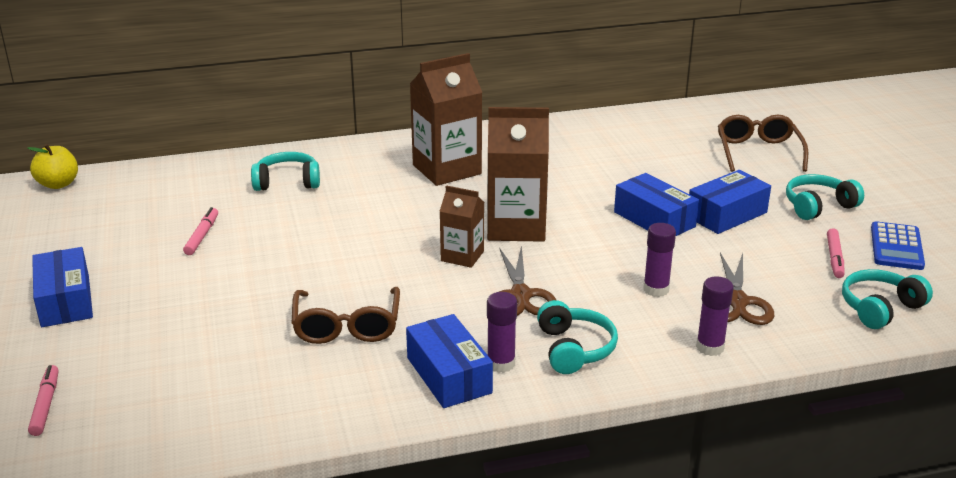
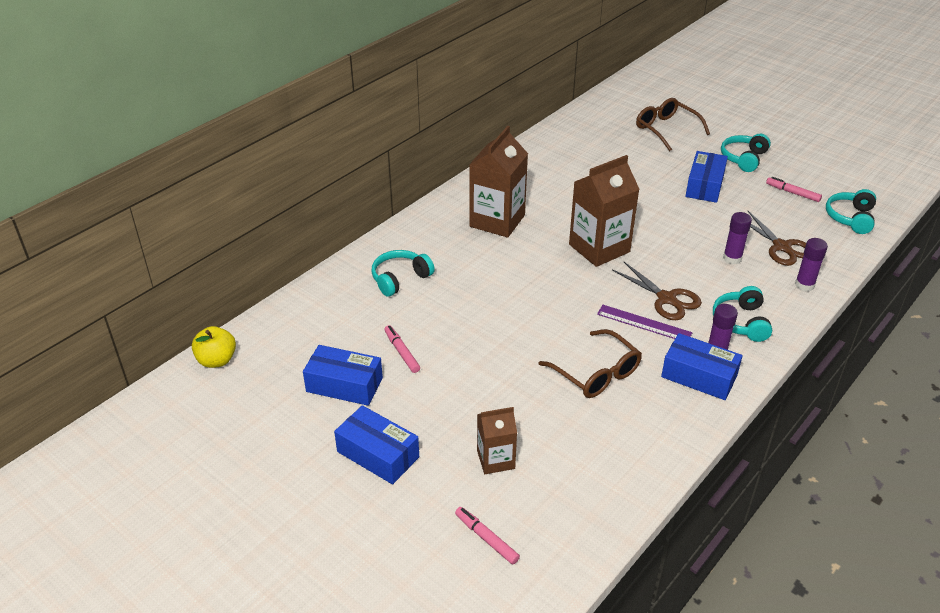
camera: 35 degrees left, 10 degrees up
brown carton [440,185,484,268] -> brown carton moved to [477,407,517,474]
turquoise headphones [537,300,618,374] -> turquoise headphones turned 135 degrees counterclockwise [713,286,772,342]
blue box [614,173,699,236] -> blue box moved to [303,345,383,406]
pink marker [827,228,845,278] -> pink marker turned 150 degrees clockwise [766,177,822,202]
blue calculator [871,221,925,270] -> none
none -> purple ruler [597,305,692,339]

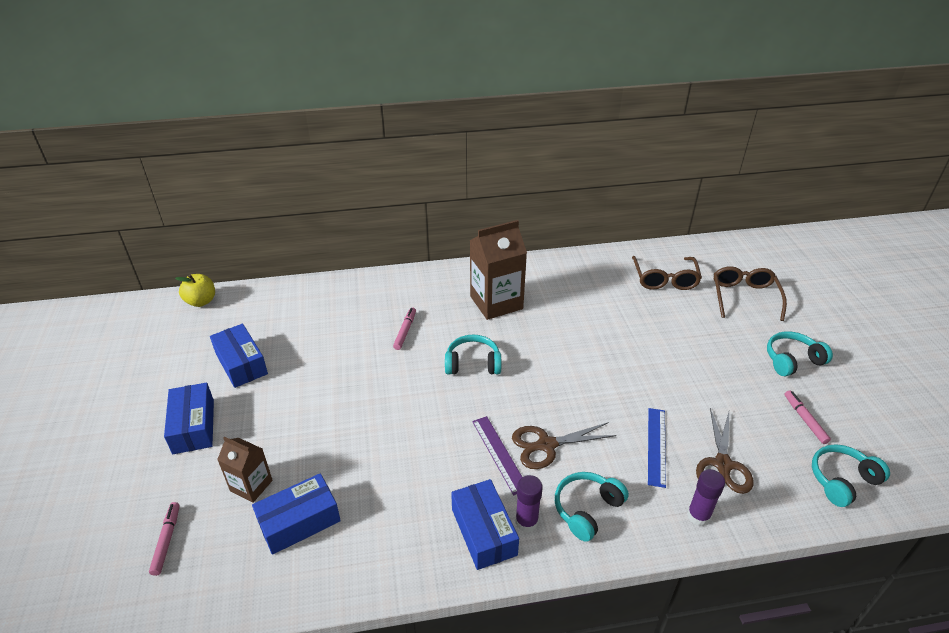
camera: 40 degrees right, 0 degrees up
turquoise headphones [372,250,435,297] -> turquoise headphones moved to [445,334,501,375]
pink marker [384,325,420,373] -> pink marker moved to [393,308,416,350]
brown glasses [539,329,642,398] -> brown glasses moved to [632,256,702,290]
brown carton [569,155,640,267] -> none
brown scissors [612,262,702,320] -> brown scissors turned 75 degrees clockwise [512,422,617,469]
blue box [685,151,728,203] -> blue box moved to [252,473,341,555]
purple glue stick [723,212,752,264] -> blue ruler [648,408,666,488]

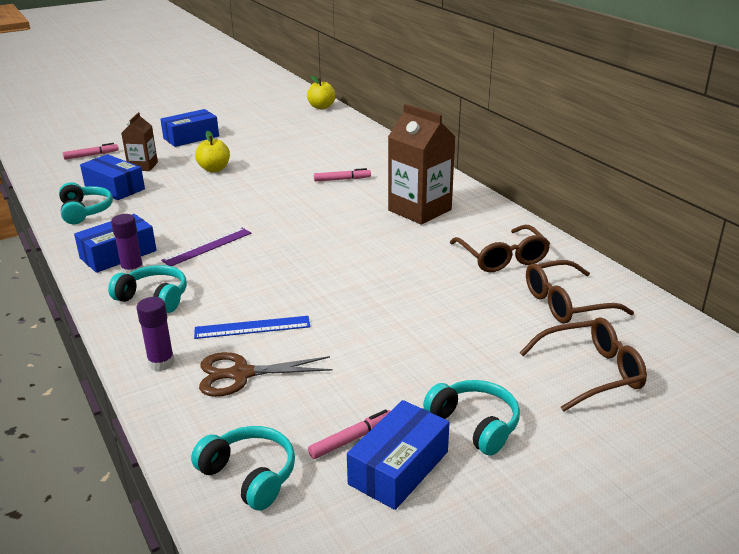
camera: 70 degrees right, 10 degrees down
blue box [210,324,268,388] -> blue box moved to [347,400,450,510]
turquoise headphones [445,334,501,375] -> turquoise headphones moved to [59,182,113,224]
brown scissors [512,422,617,469] -> none
none -> yellow apple [195,131,230,172]
none -> brown glasses [450,225,550,272]

